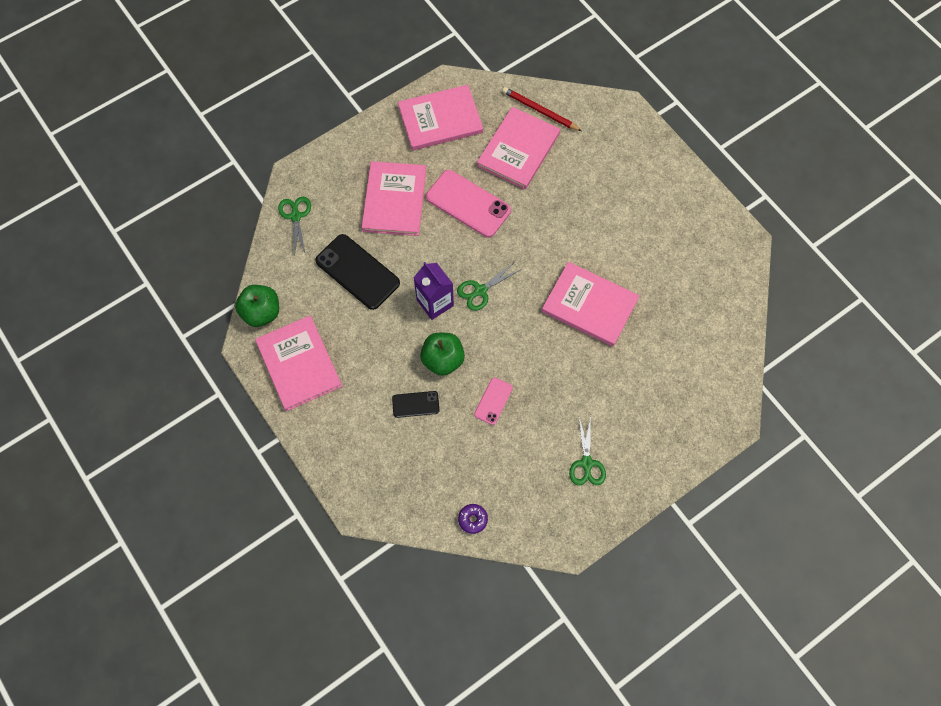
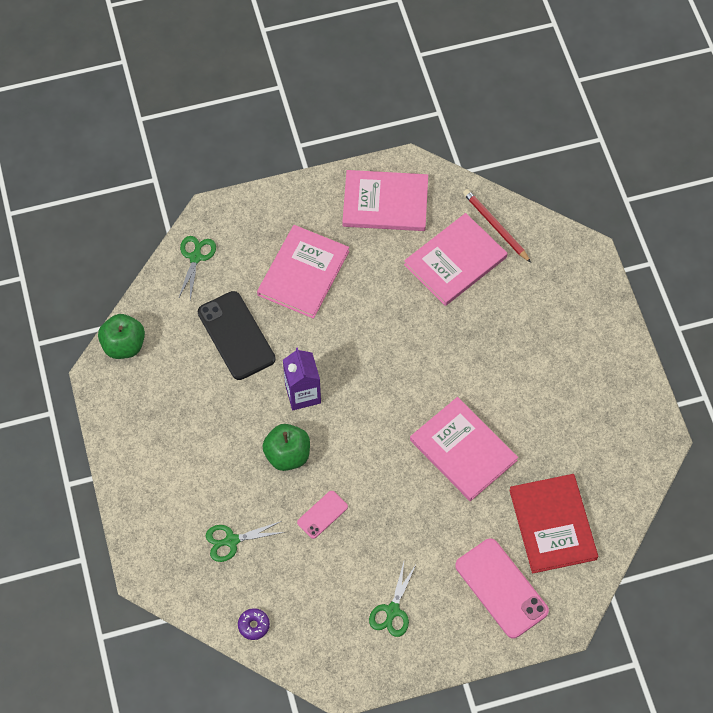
camera: 20 degrees right, 5 degrees down
pink book [255,315,342,411] -> none
black phone [392,391,439,418] -> none
pink phone [426,170,511,237] -> pink phone moved to [455,538,549,638]
green scissors [457,263,520,311] -> green scissors moved to [206,521,285,562]
none -> red book [509,474,598,574]

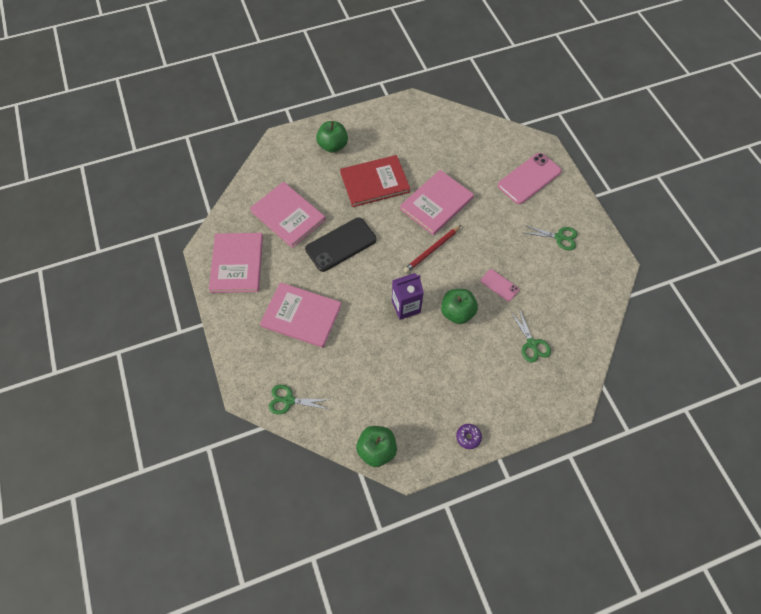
camera: 95 degrees left, 0 degrees up
black phone [198,291,276,380] -> black phone moved to [305,217,377,272]
purple donut [238,608,270,640] -> purple donut moved to [456,424,482,449]
red pencil [463,189,531,263] -> red pencil moved to [403,225,461,273]
red book [509,474,598,574] -> red book moved to [340,155,410,207]
none -> green apple [316,121,348,153]

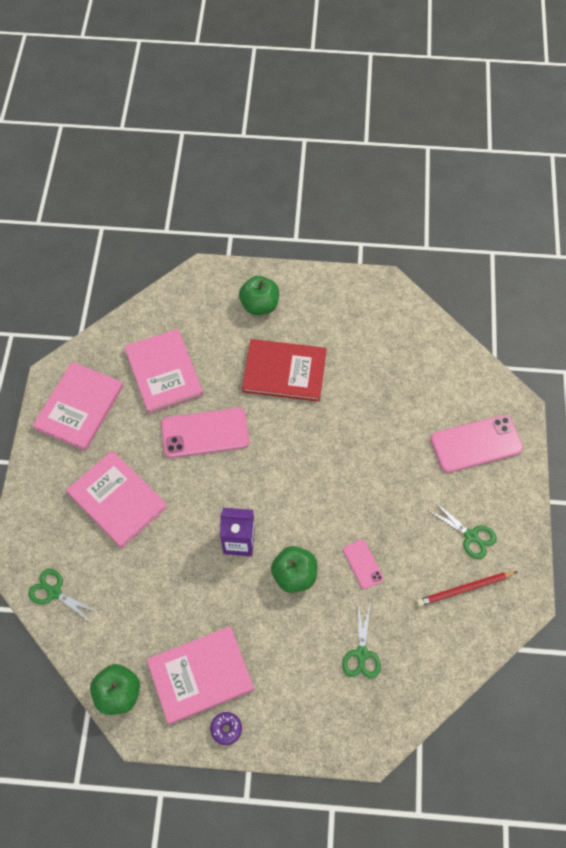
camera: 25 degrees right, 0 degrees up
black phone [305,217,377,272] -> pink phone [161,408,249,458]
pink book [400,170,474,235] -> pink book moved to [147,626,254,724]
red pencil [403,225,461,273] -> red pencil moved to [417,571,518,606]

